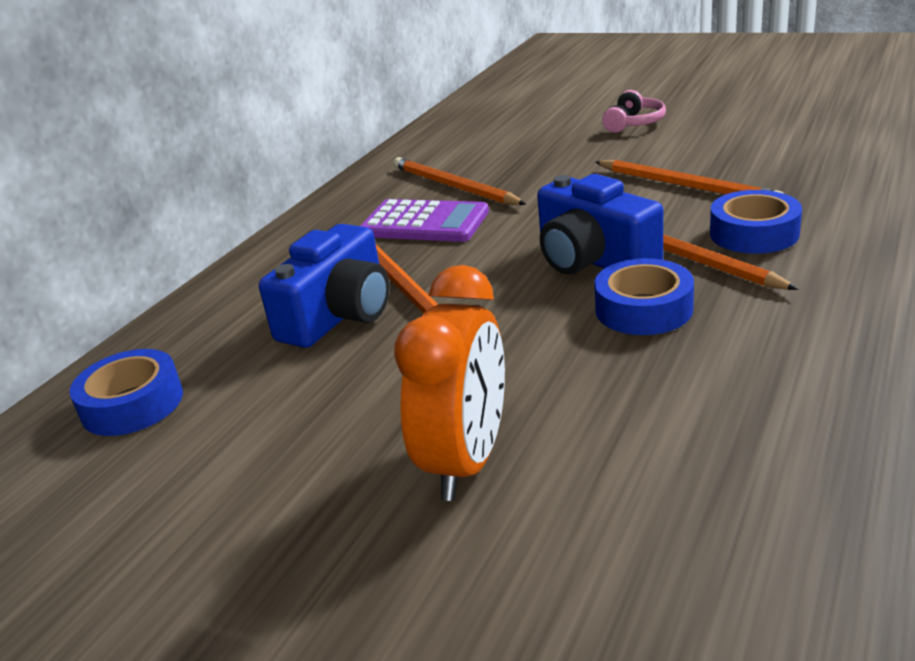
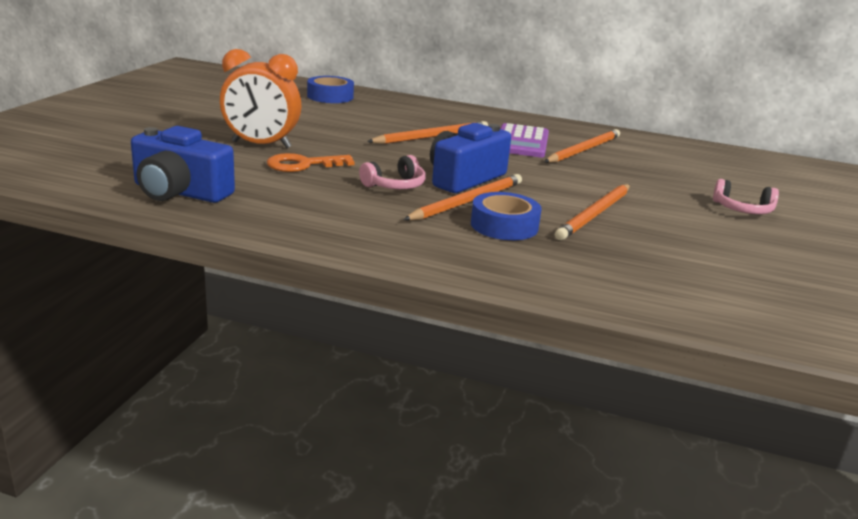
camera: 75 degrees right, 5 degrees down
blue camera [259,224,389,348] -> blue camera moved to [131,126,235,203]
blue tape [594,258,694,335] -> pink headphones [359,155,426,189]
none -> orange key [267,153,355,172]

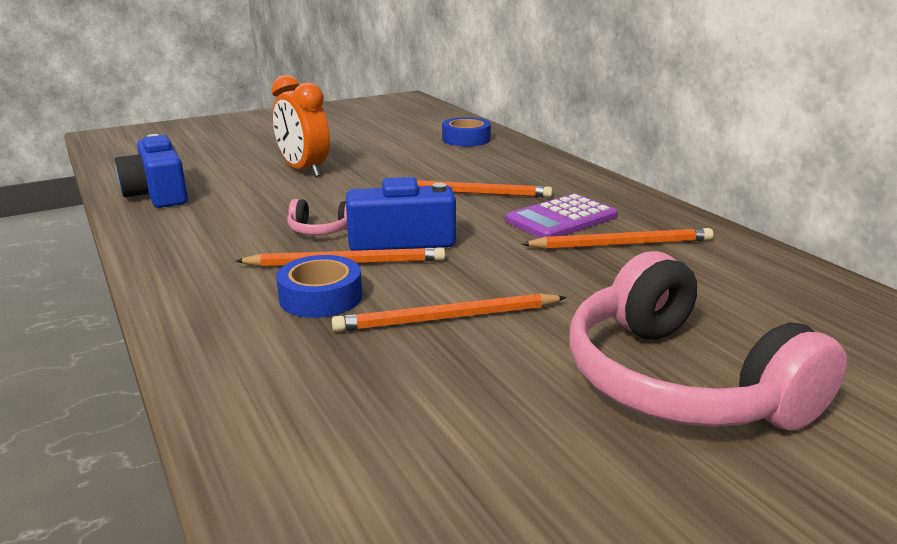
camera: 45 degrees right, 0 degrees up
orange key [267,153,355,172] -> none
pink headphones [713,179,779,214] -> pink headphones [569,251,847,431], size x2.34

